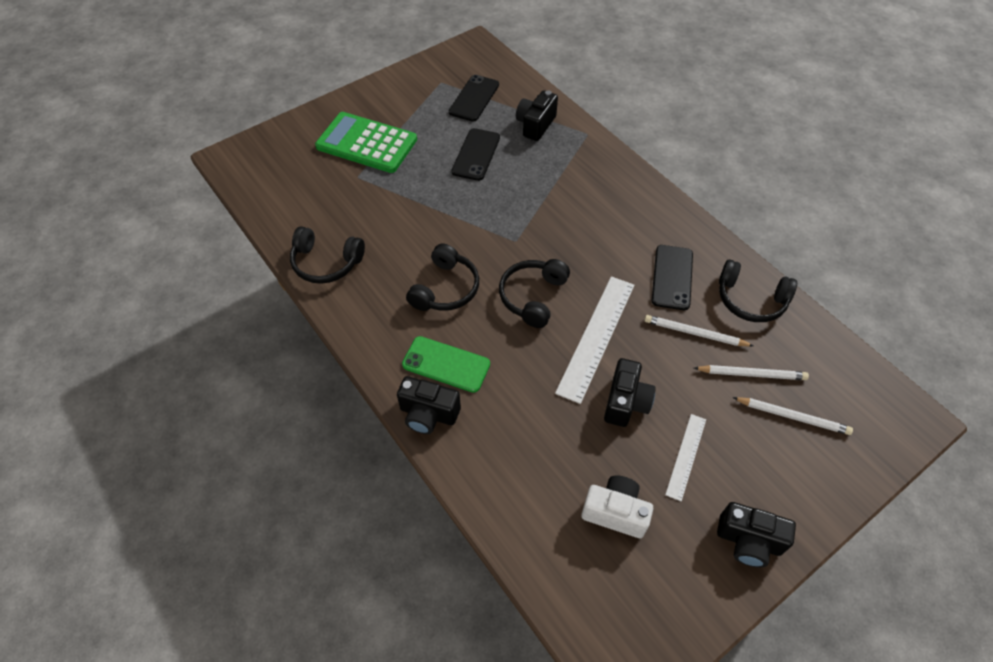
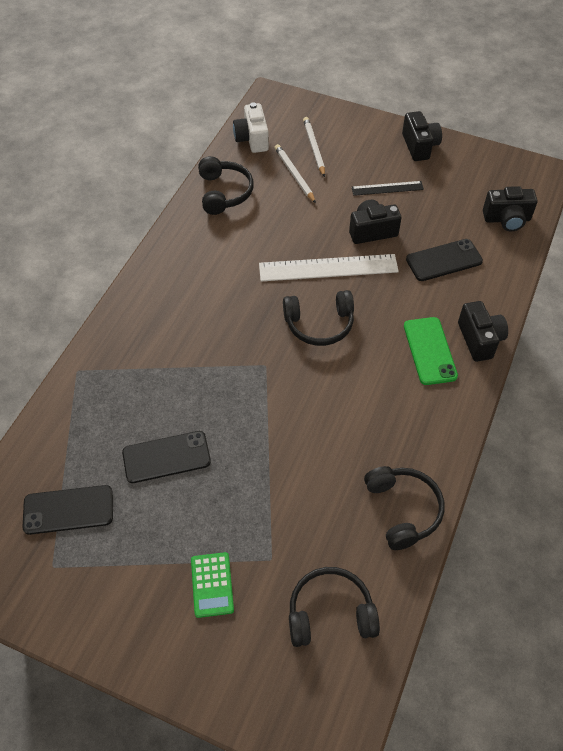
camera: 120 degrees left, 0 degrees up
green calculator [315,112,417,173] -> green calculator [191,552,234,618], size x0.50
black headphones [406,243,479,311] -> black headphones moved to [289,567,380,647]
black camera [516,90,558,141] -> black camera moved to [483,186,538,231]
white camera [581,475,653,538] -> white camera moved to [233,102,269,153]
white pencil [645,315,754,347] -> none
black phone [652,245,693,310] -> black phone moved to [406,239,483,281]
white ruler [665,414,706,501] -> black ruler [352,181,424,196]

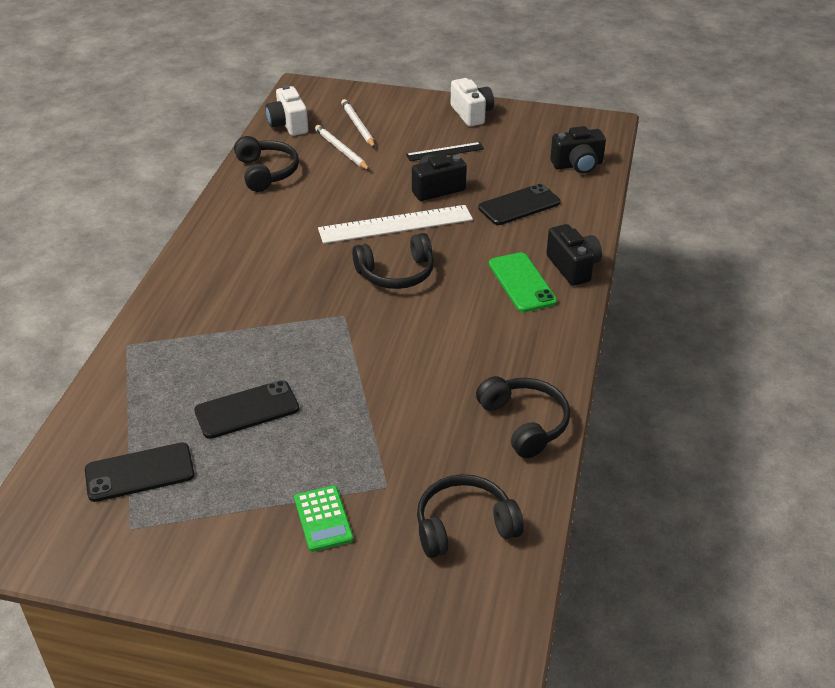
camera: 10 degrees left, 15 degrees down
black camera [402,111,442,161] -> white camera [451,78,494,127]

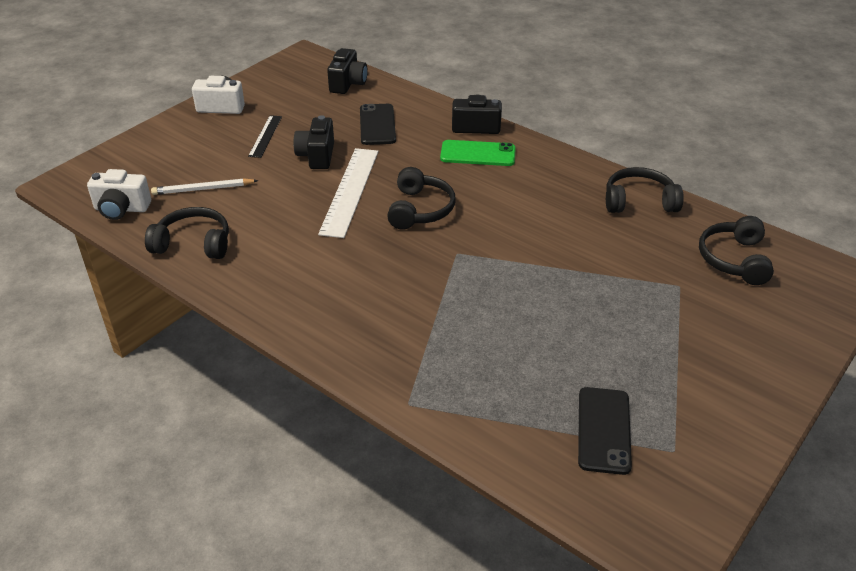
camera: 65 degrees left, 0 degrees up
black phone [194,380,299,439] -> none
green calculator [294,486,354,552] -> none
white pencil [341,99,375,148] -> none

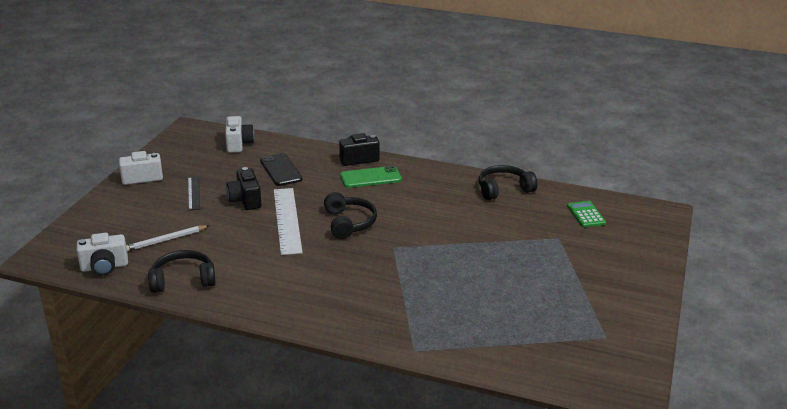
camera: 20 degrees left, 10 degrees down
black camera [327,48,368,94] -> white camera [225,116,254,153]
black phone [578,387,632,475] -> none
black headphones [699,216,774,285] -> green calculator [567,201,606,227]

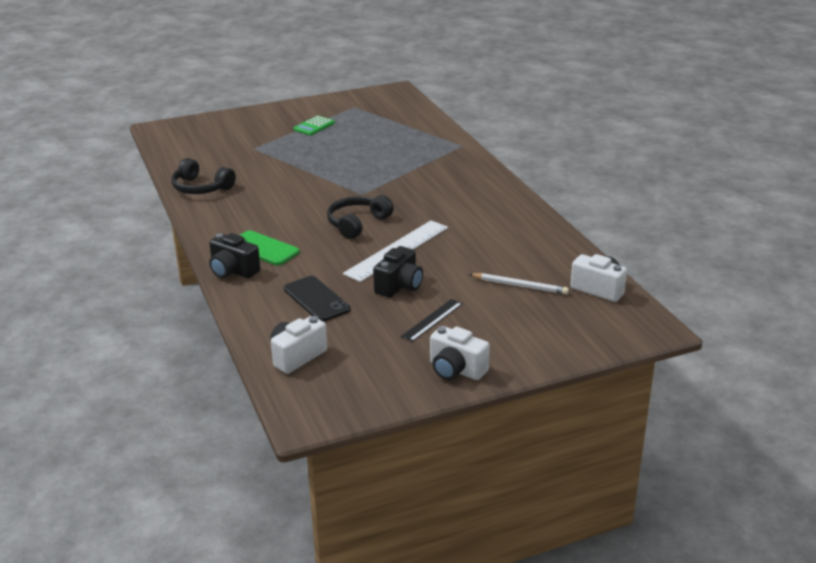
camera: 130 degrees left, 0 degrees up
black headphones [148,250,216,293] -> none
black phone [260,153,302,186] -> black phone turned 60 degrees counterclockwise [284,276,351,322]
green calculator [567,201,606,227] -> green calculator moved to [293,116,335,135]

